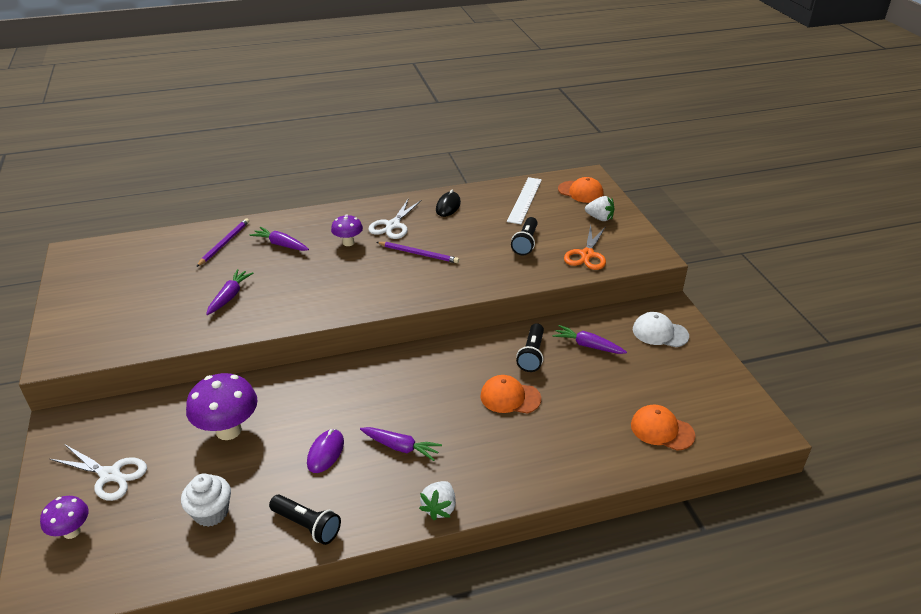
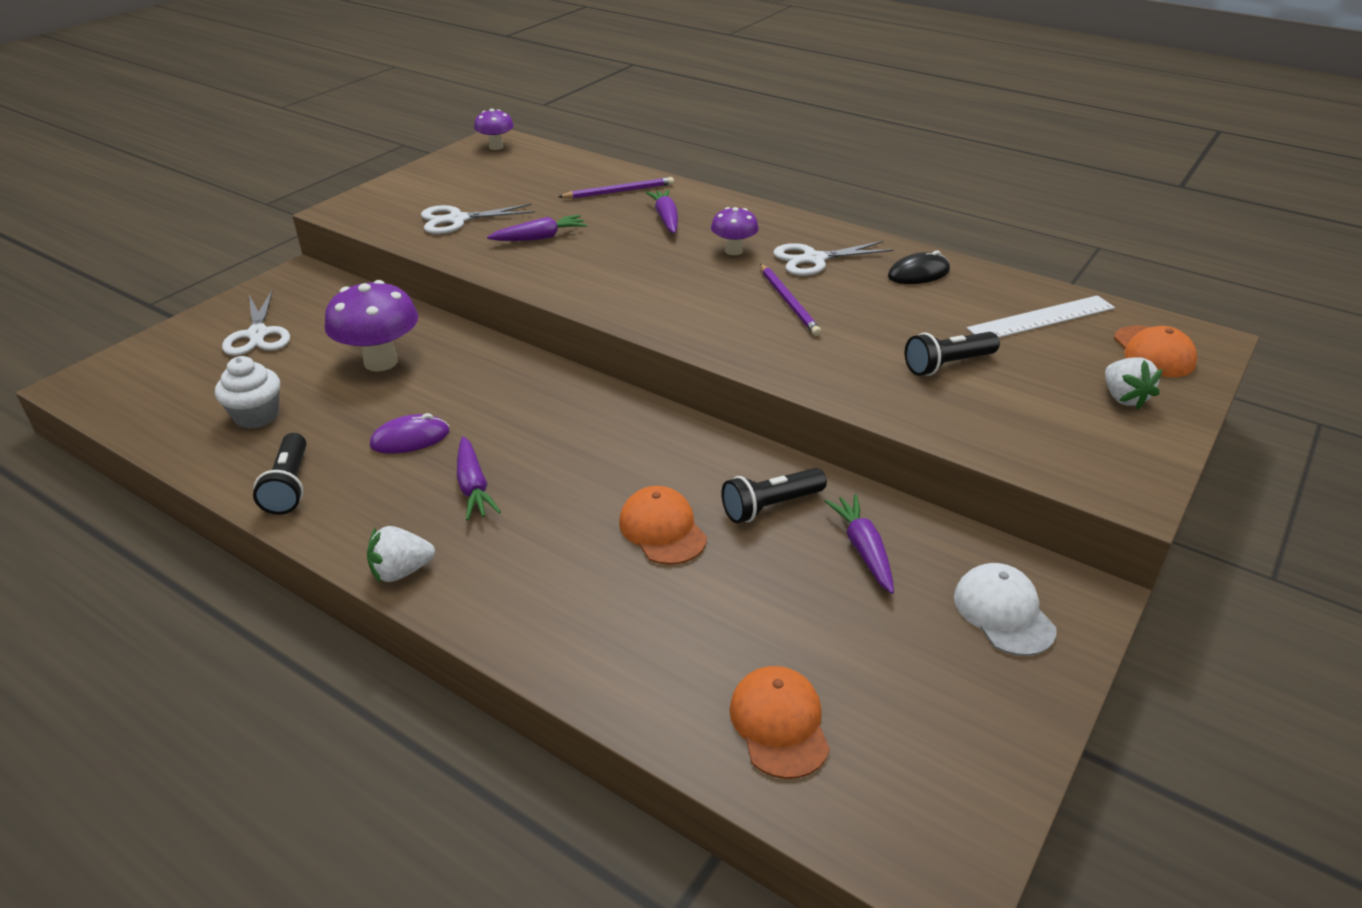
camera: 50 degrees right, 0 degrees up
purple mushroom [40,496,89,539] -> purple mushroom moved to [474,109,514,150]
orange scissors [564,225,606,270] -> none
none -> white scissors [421,204,535,234]

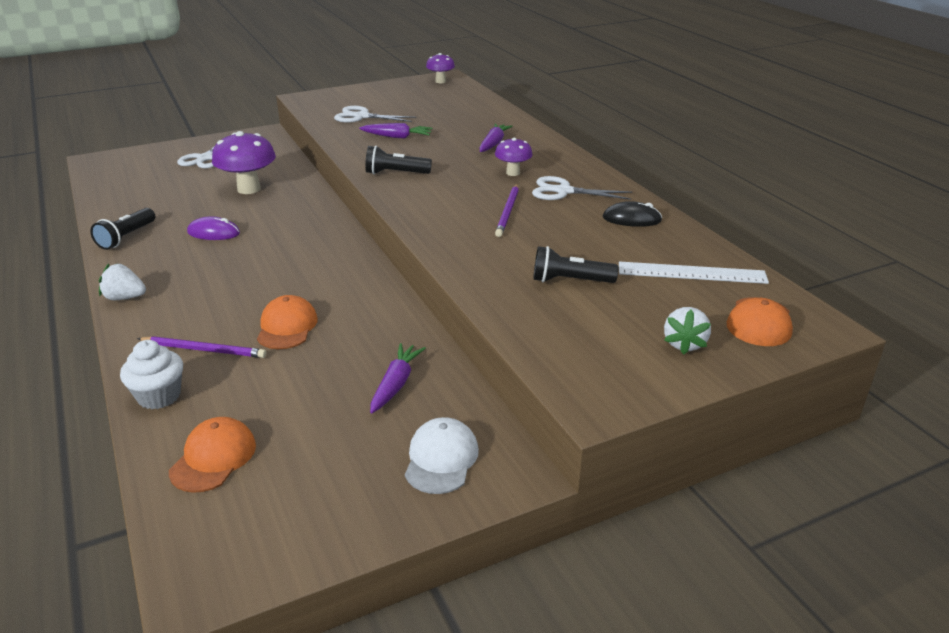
camera: 30 degrees right, 5 degrees down
white cupcake [215,356,280,429] -> white cupcake moved to [120,340,183,409]
purple carrot [457,436,501,521] -> none
purple pencil [558,177,674,199] -> purple pencil moved to [137,336,266,358]
black flashlight [721,468,827,523] -> black flashlight moved to [365,146,432,174]

